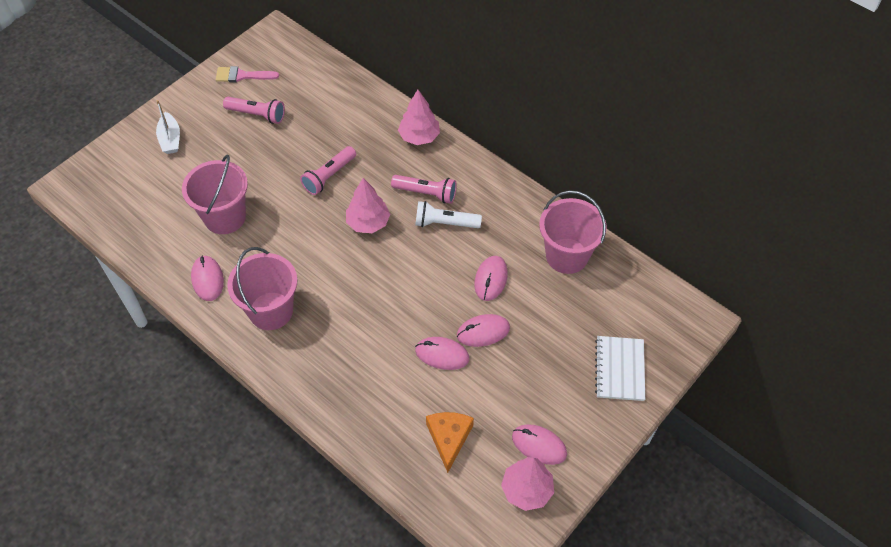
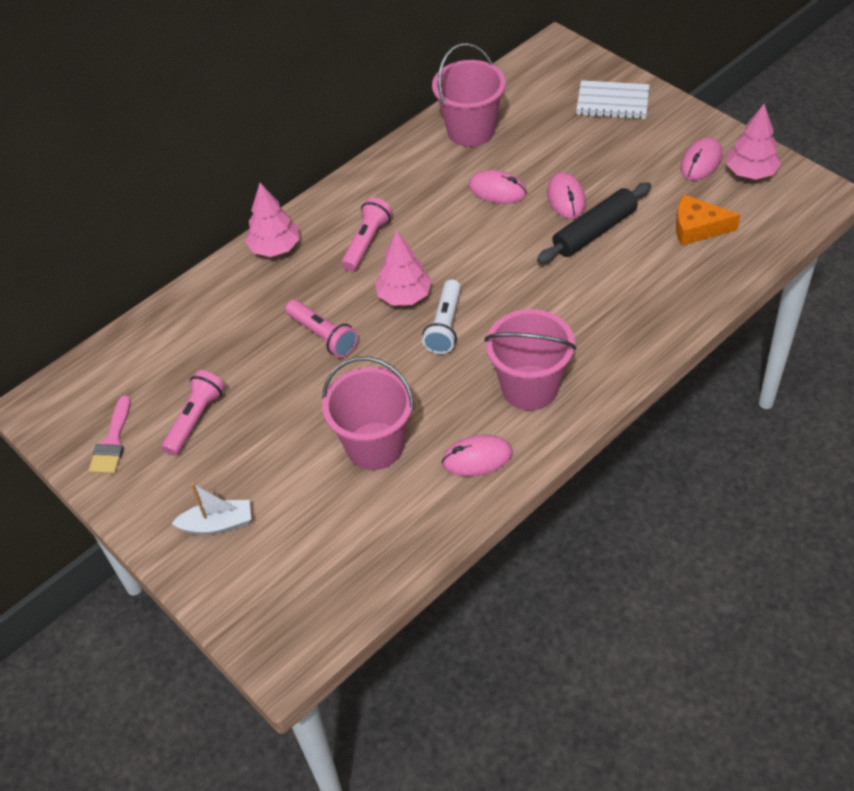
camera: 80 degrees left, 5 degrees down
white flashlight [415,201,482,228] -> white flashlight moved to [422,279,461,354]
pink mouse [415,337,470,370] -> black rolling pin [537,182,651,264]

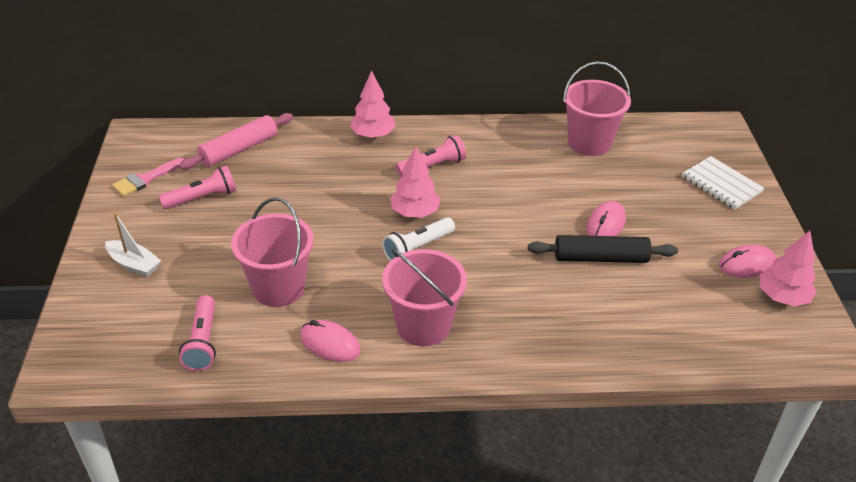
camera: 35 degrees right, 10 degrees down
pink flashlight [285,300,358,358] -> pink flashlight moved to [179,295,216,371]
pink mouse [468,170,527,204] -> none
orange cheese [676,194,740,246] -> none
none -> pink rolling pin [179,113,293,170]

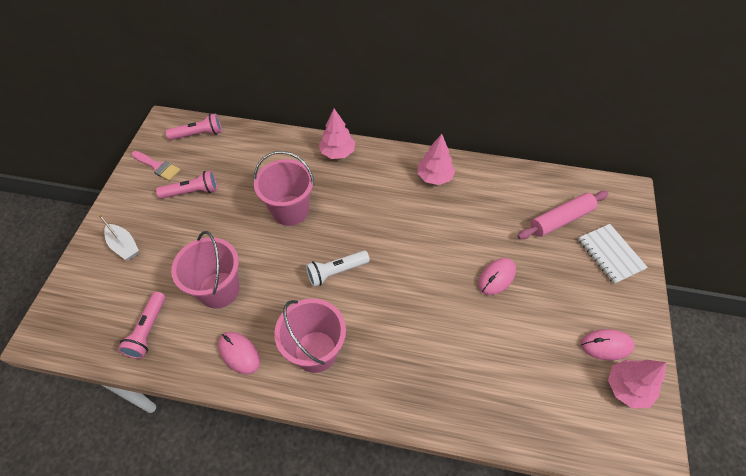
camera: 15 degrees right, 15 degrees up
pink brush [112,158,184,197] -> pink brush turned 120 degrees counterclockwise [131,151,180,181]
pink rolling pin [179,113,293,170] -> pink rolling pin moved to [517,191,608,239]
pink tree [390,147,441,217] -> pink tree moved to [417,134,455,185]
pink flashlight [396,135,466,177] -> pink flashlight moved to [166,113,222,140]
black rolling pin [528,235,678,263] -> none
pink bucket [563,62,631,156] -> pink bucket moved to [254,151,314,226]

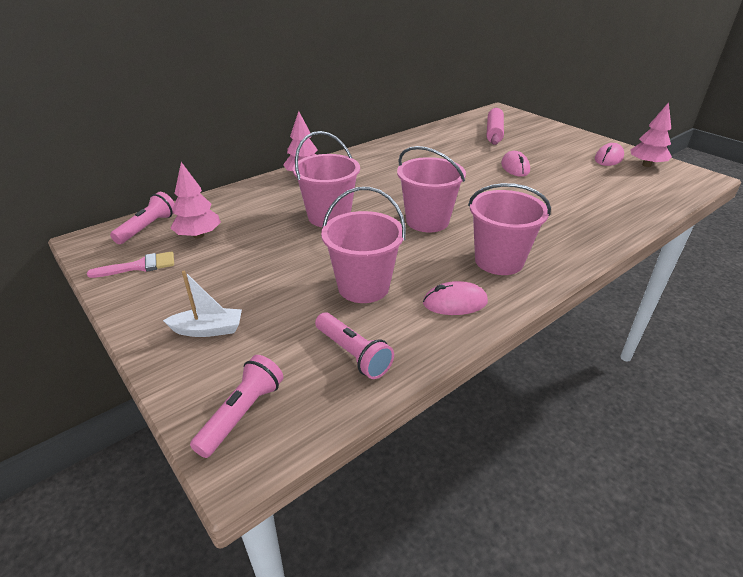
camera: 50 degrees left, 20 degrees down
pink flashlight [156,171,217,199] -> pink flashlight moved to [190,355,283,458]
white flashlight [306,251,370,287] -> pink bucket [397,146,466,232]
pink tree [417,134,455,185] -> pink tree moved to [170,162,221,239]
white notebook [578,224,648,284] -> none

